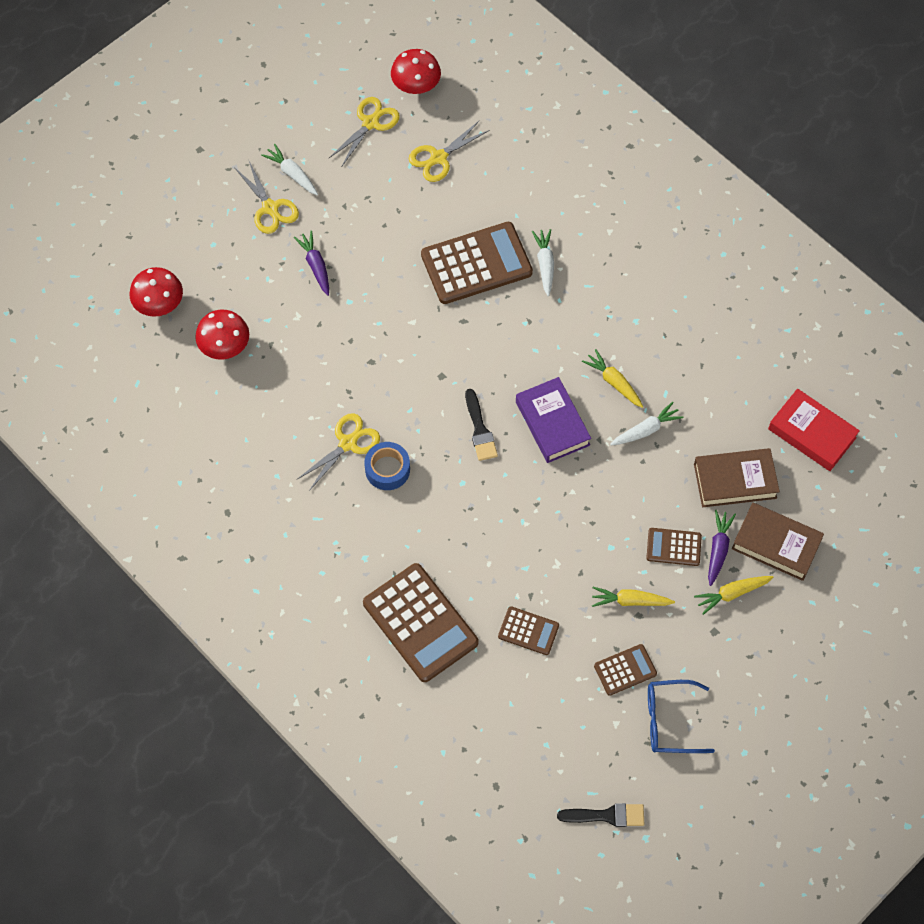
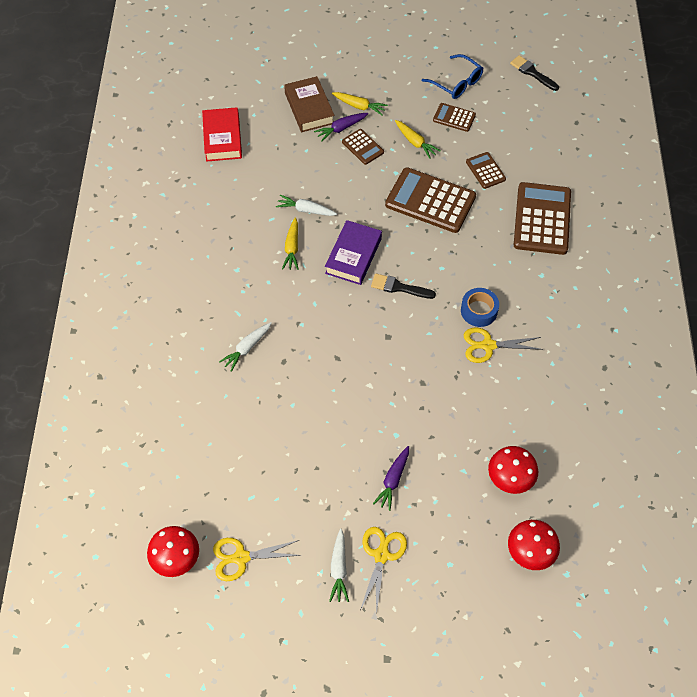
camera: 135 degrees left, 5 degrees down
yellow scissors [409,120,490,182] -> none
brown calculator [421,222,533,304] -> brown calculator moved to [385,168,476,233]
black brush [465,389,498,461] -> black brush turned 105 degrees counterclockwise [371,274,436,299]
brown book [694,448,780,507] -> none

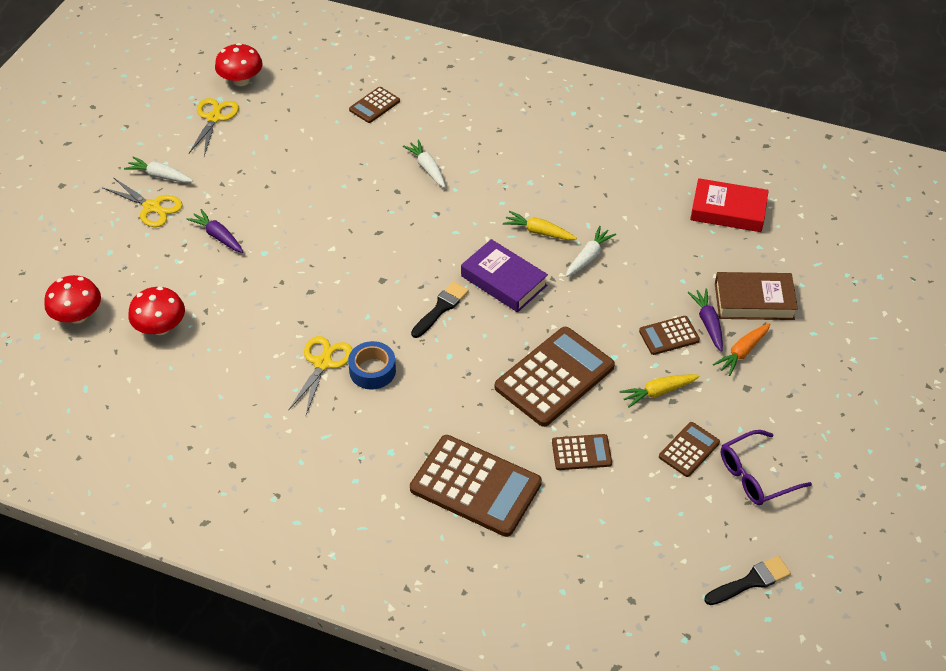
camera: 110 degrees right, 10 degrees down
yellow carrot [332,92,388,116] -> orange carrot [713,323,770,376]
blue glasses [422,54,483,99] -> purple glasses [721,430,812,505]
none -> brown calculator [349,87,400,123]

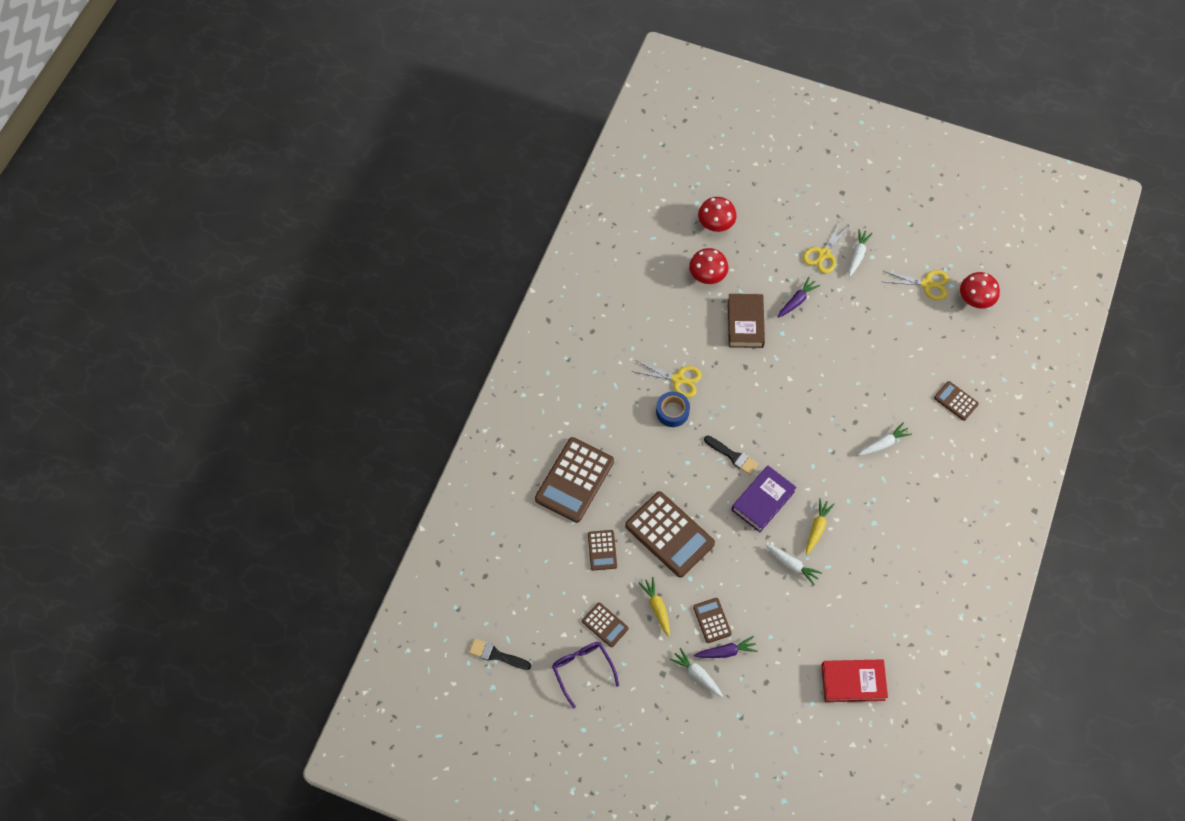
camera: 90 degrees right, 15 degrees up
red book [690,178,769,232] -> red book turned 75 degrees clockwise [821,659,888,702]
black brush [704,556,791,605] -> black brush turned 135 degrees clockwise [469,639,531,670]
orange carrot [713,323,770,376] -> white carrot [670,648,723,697]
brown book [715,272,798,320] -> brown book moved to [728,294,765,348]

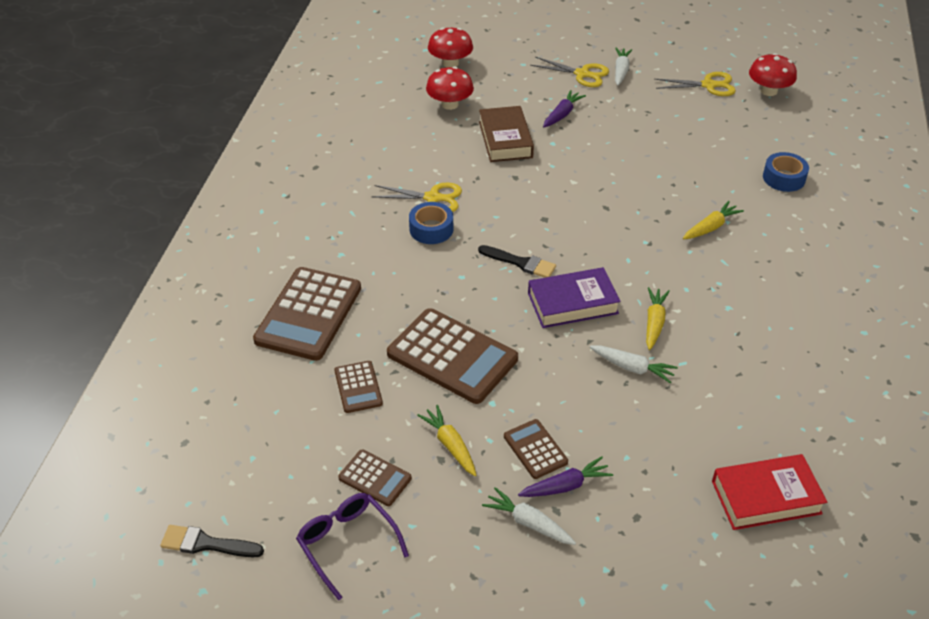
camera: 10 degrees left, 20 degrees down
purple book [731,466,797,532] -> purple book turned 45 degrees clockwise [528,267,621,328]
yellow scissors [803,221,852,274] -> yellow scissors turned 90 degrees counterclockwise [530,57,609,87]
white carrot [858,422,912,456] -> yellow carrot [683,201,744,239]
brown calculator [934,381,979,421] -> blue tape [763,152,809,192]

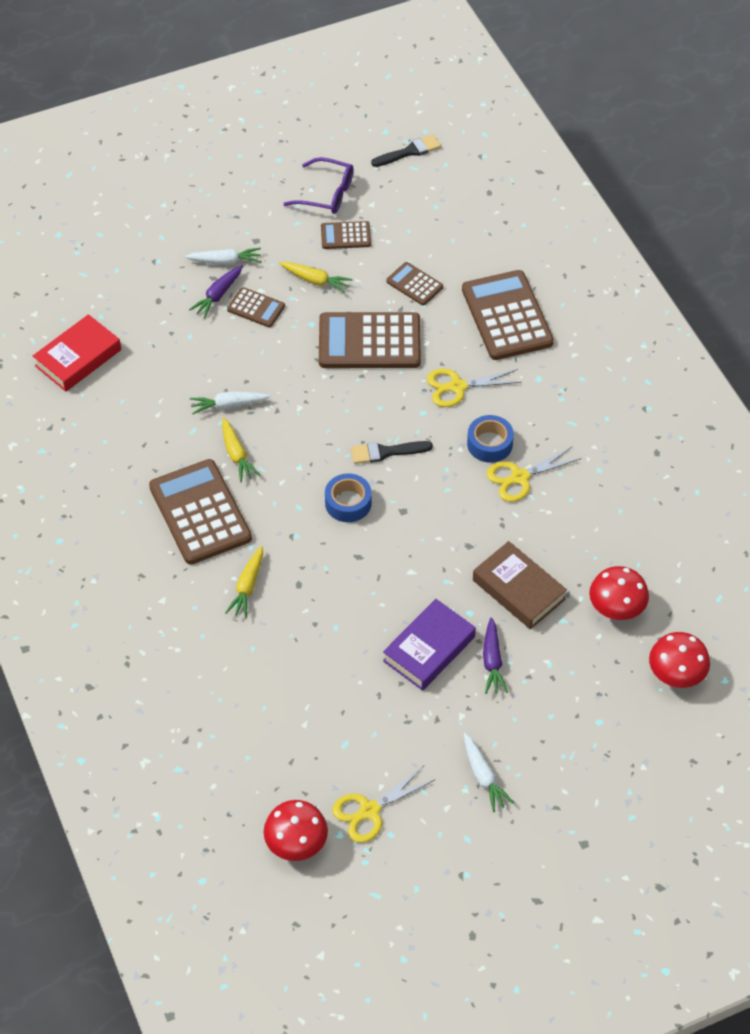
camera: 145 degrees right, 10 degrees up
purple book [528,267,621,328] -> purple book moved to [383,599,476,691]
yellow scissors [530,57,609,87] -> yellow scissors moved to [427,369,522,407]
blue tape [763,152,809,192] -> blue tape moved to [325,473,372,522]
none -> brown calculator [149,459,252,564]

